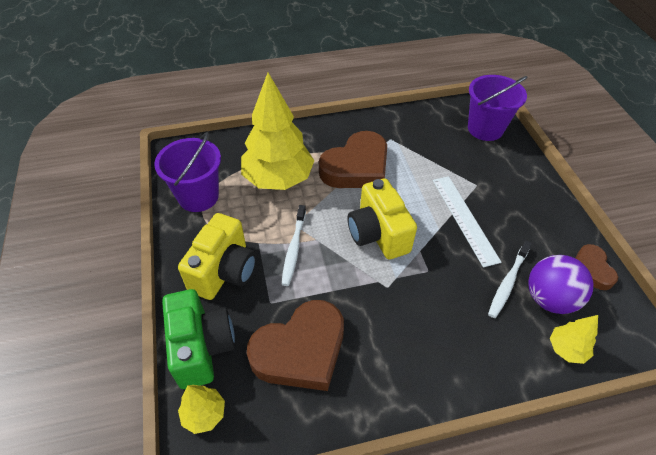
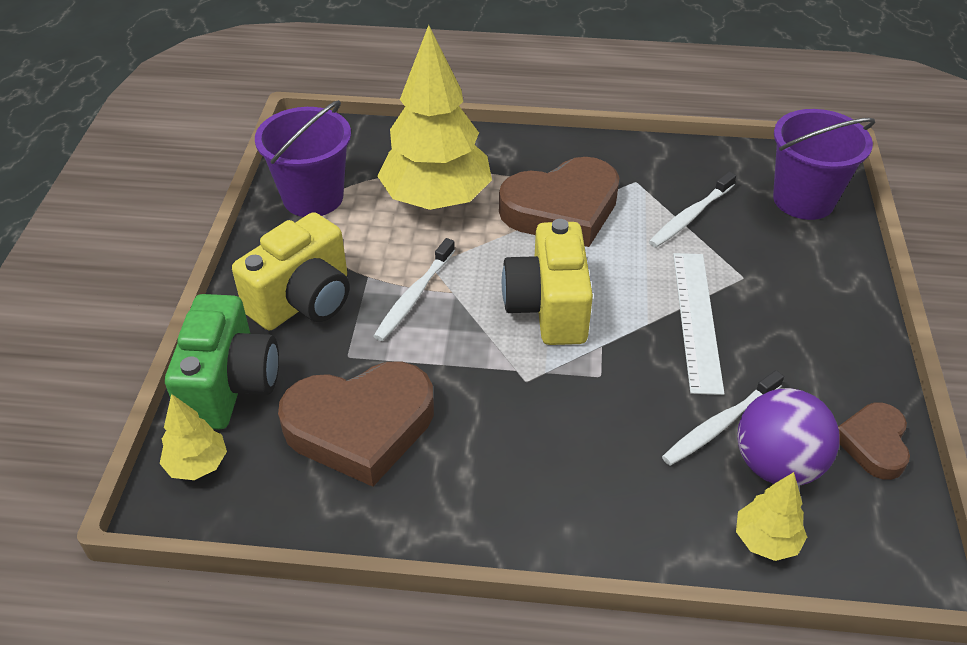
camera: 20 degrees right, 5 degrees down
none -> white toothbrush [649,172,736,248]

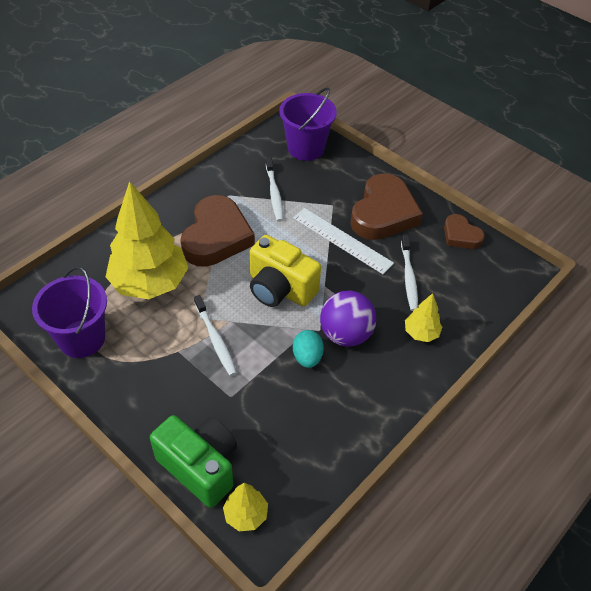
camera: 55 degrees left, 5 degrees up
yellow camera [232,212,350,330] -> none
brown heart [278,362,434,487] -> brown heart moved to [350,173,423,240]
yellow tree [736,472,807,561] -> yellow tree moved to [405,293,442,342]
purple ball [737,388,839,486] -> purple ball moved to [320,290,376,347]
none -> turquoise egg [293,330,324,368]

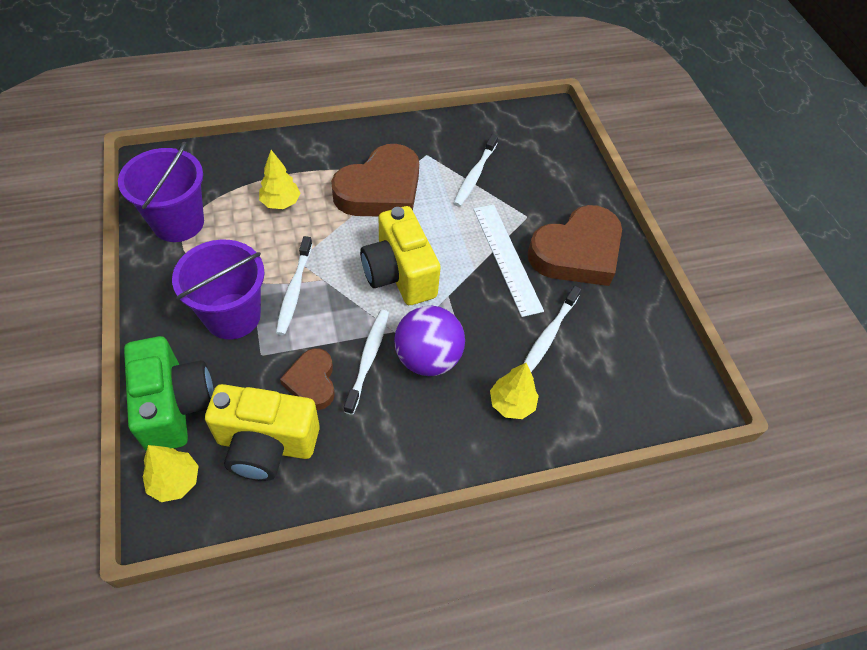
camera: 30 degrees right, 5 degrees up
yellow tree [105,181,188,299] -> yellow tree [259,150,300,209], size x0.45
purple bucket [279,87,337,161] -> purple bucket moved to [172,239,265,339]
turquoise egg [293,330,324,368] -> white toothbrush [344,310,389,415]
brown heart [444,214,485,249] -> brown heart moved to [280,348,335,410]
none -> yellow camera [205,384,320,481]

